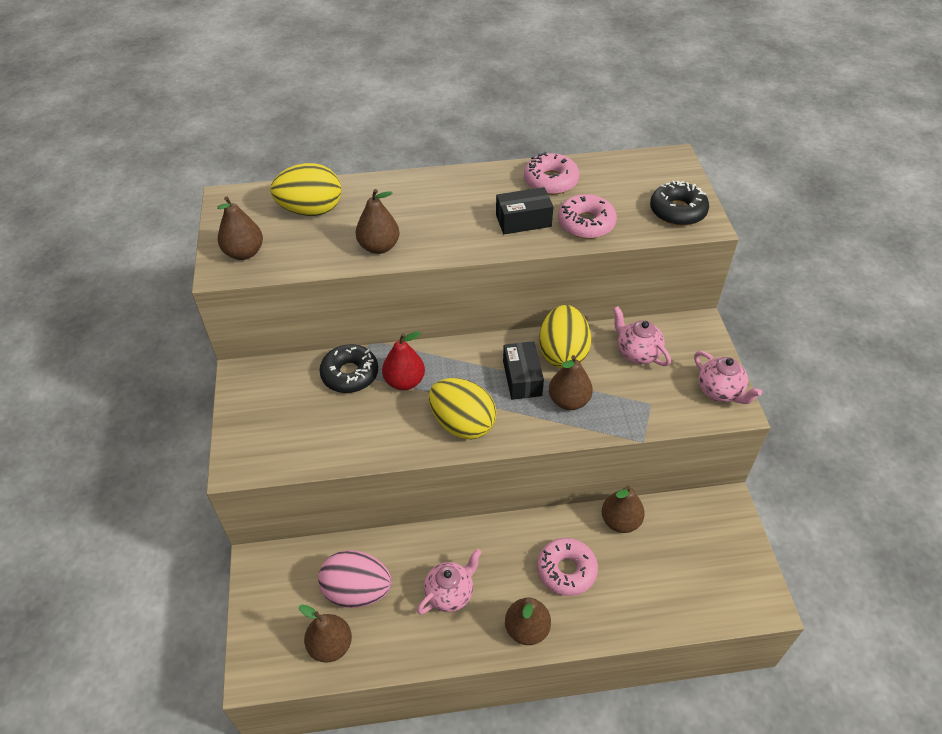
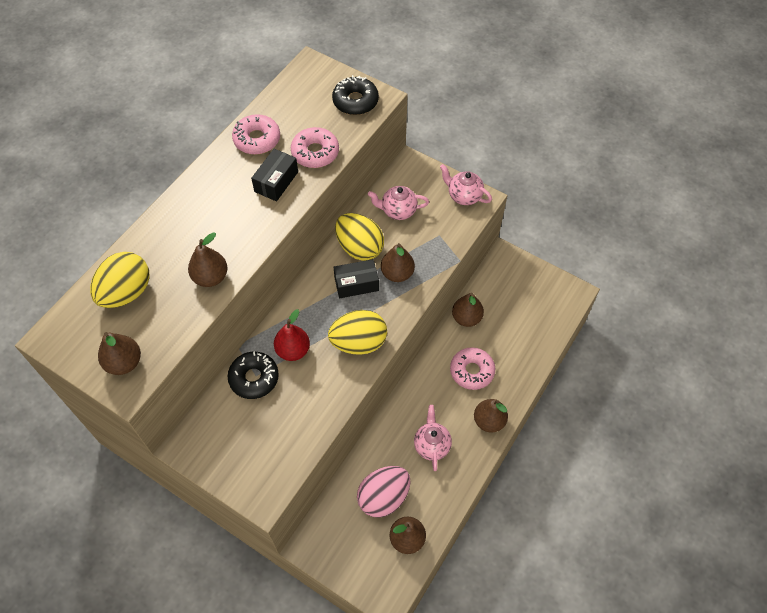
camera: 50 degrees left, 10 degrees up
black box [503,341,544,400] -> black box turned 45 degrees counterclockwise [334,259,379,298]
pink teapot [694,351,762,404] -> pink teapot turned 150 degrees counterclockwise [440,164,492,205]

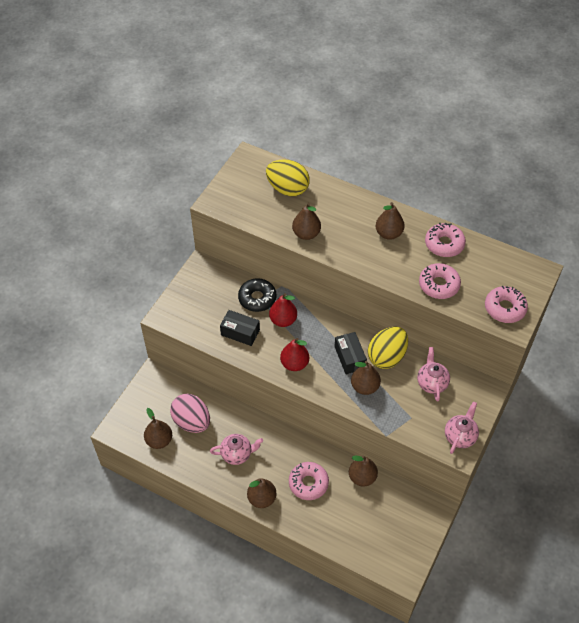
camera: 85 degrees right, 5 degrees down
brown pear [98,332,141,375] -> brown pear moved to [376,202,405,240]
black box [251,149,298,201] -> black box moved to [220,310,260,346]
yellow egg [328,310,387,355] -> red pear [280,338,309,371]
black donut [332,75,379,115] -> pink donut [485,286,528,323]

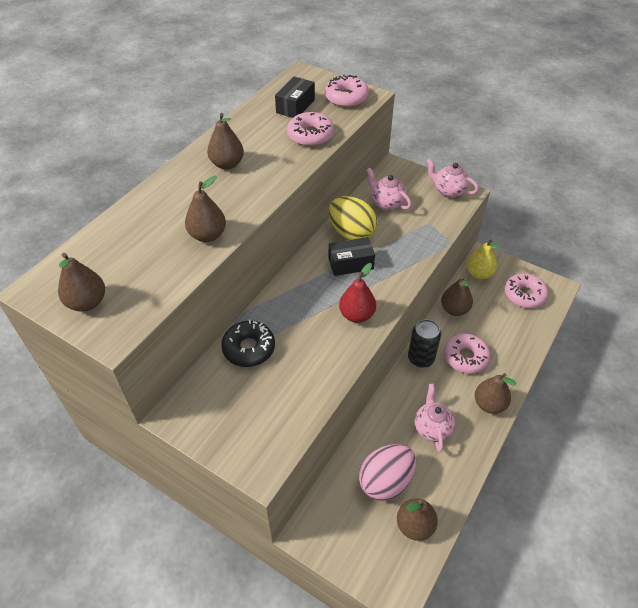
camera: 85 degrees left, 5 degrees down
black box [220,310,260,346] -> black box moved to [275,76,315,118]
yellow egg [266,159,310,196] -> none
red pear [269,293,297,327] -> none
brown pear [351,361,381,395] -> brown pear moved to [58,253,105,311]
pink teapot [417,347,450,401] -> pink teapot turned 45 degrees clockwise [366,168,412,210]
pink donut [425,223,466,257] -> pink donut moved to [505,273,548,308]
none -> black can [408,319,441,368]
none -> yellow pear [466,239,500,279]

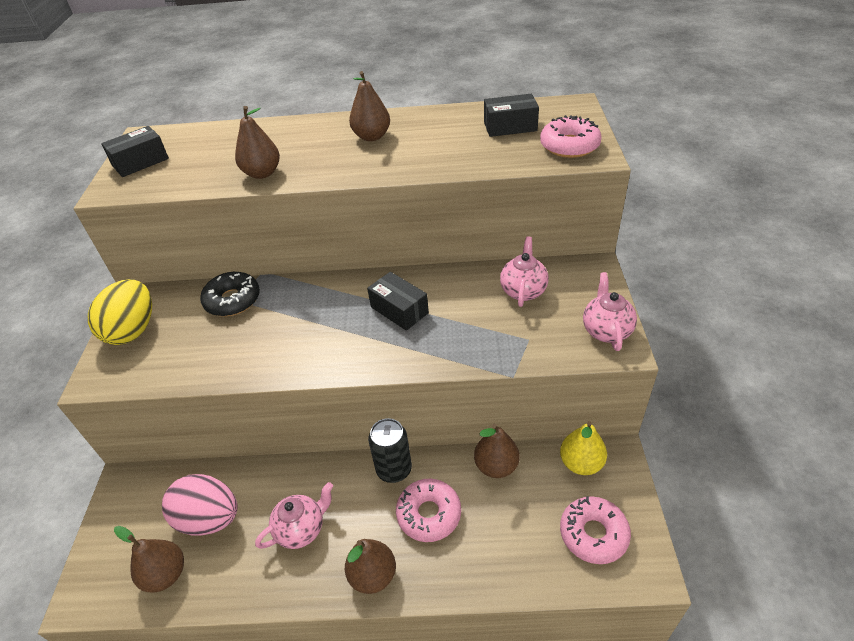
camera: 60 degrees right, 5 degrees down
brown pear [58,253,105,311] -> black box [101,126,169,177]
pink donut [287,112,334,146] -> none
yellow egg [329,196,378,240] -> yellow egg moved to [88,279,152,345]
red pear [339,263,376,323] -> none

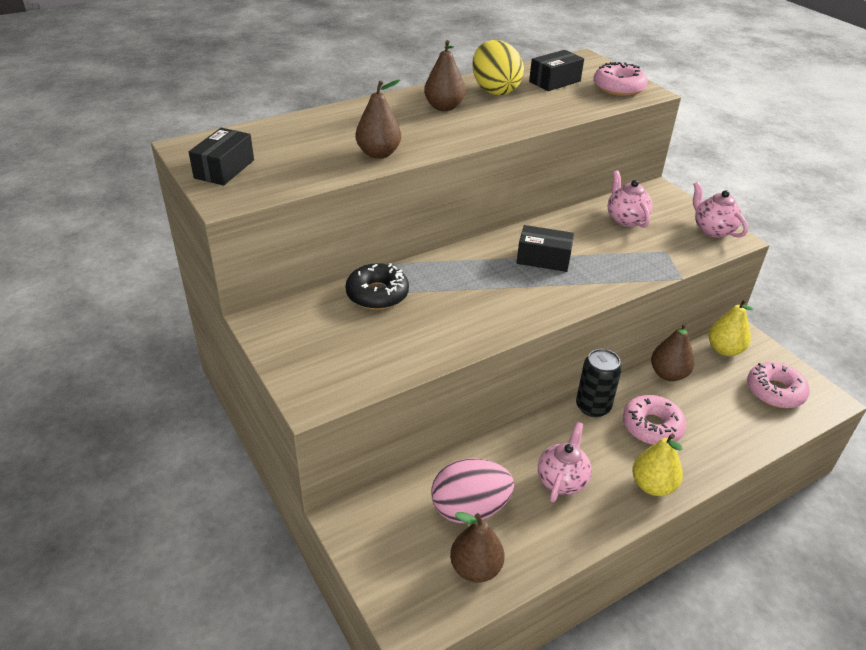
camera: 35 degrees left, 5 degrees down
yellow egg [88,279,152,345] -> yellow egg moved to [472,40,524,95]
brown pear [345,539,396,594] -> yellow pear [632,434,683,496]

